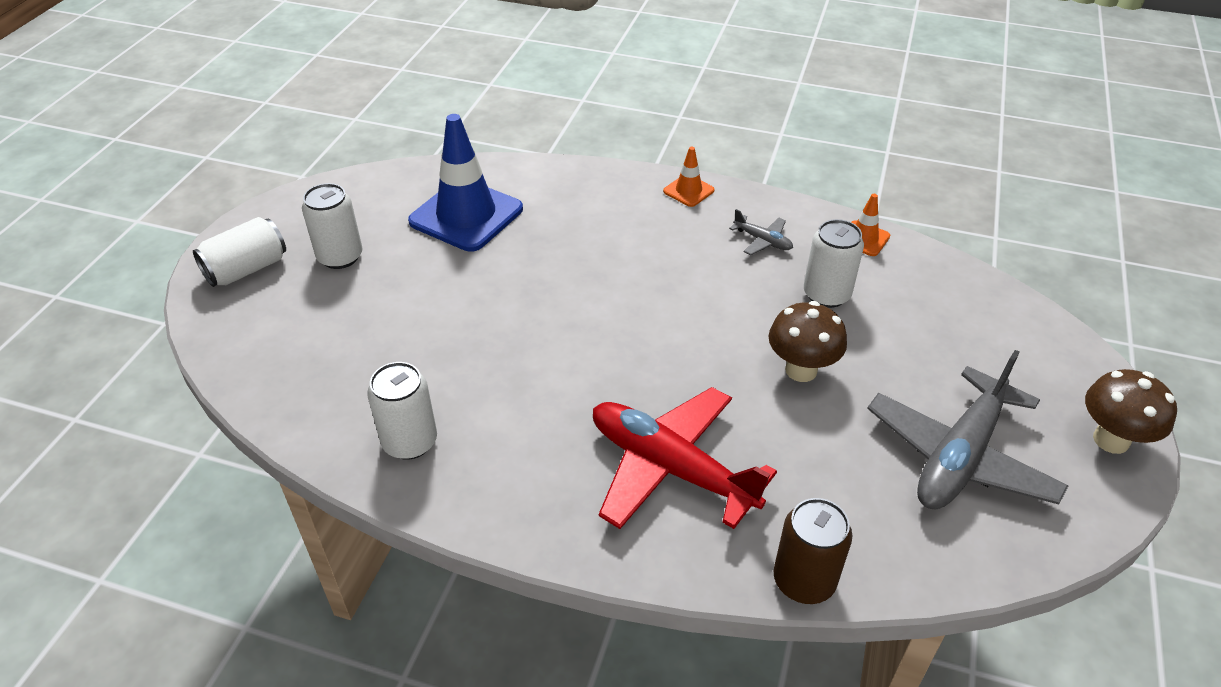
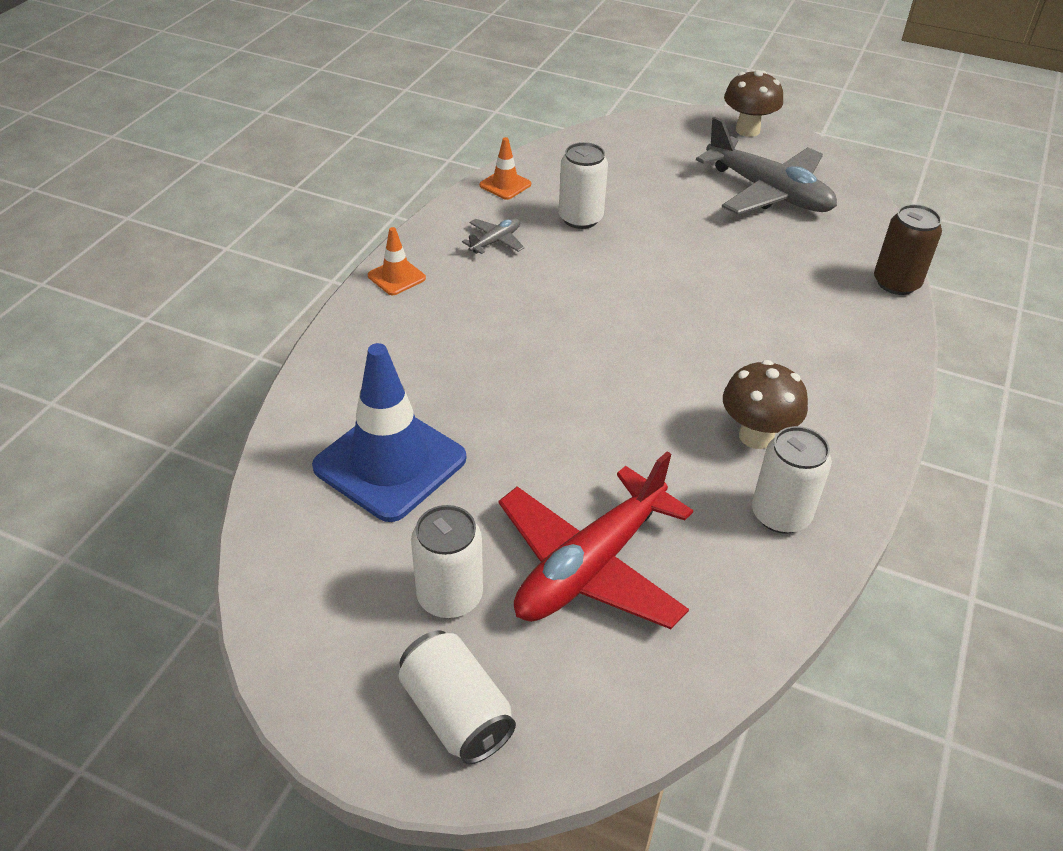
camera: 85 degrees left, 0 degrees up
red plane [593,387,777,529] -> red plane moved to [499,452,693,629]
brown mushroom [769,301,847,382] -> brown mushroom moved to [723,360,808,449]

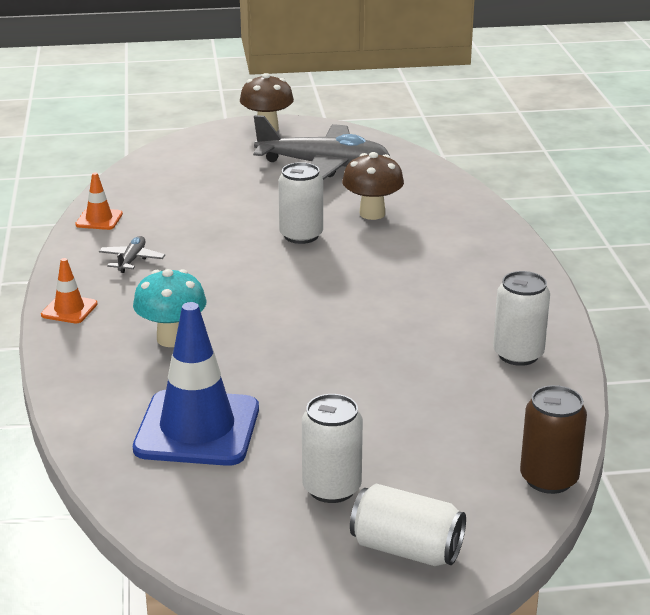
camera: 30 degrees left, 15 degrees down
red plane [499,452,693,629] -> none
white can [559,142,608,229] -> white can moved to [278,162,323,244]
brown mushroom [723,360,808,449] -> brown mushroom moved to [342,152,404,220]
brown can [874,204,942,295] -> brown can moved to [520,385,587,494]
none -> turquoise mushroom [133,269,206,347]

